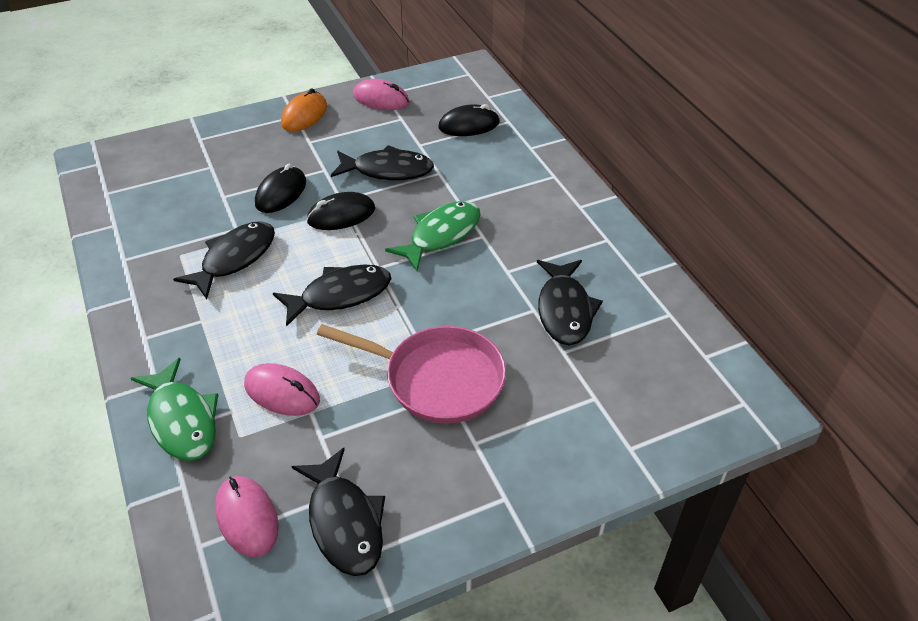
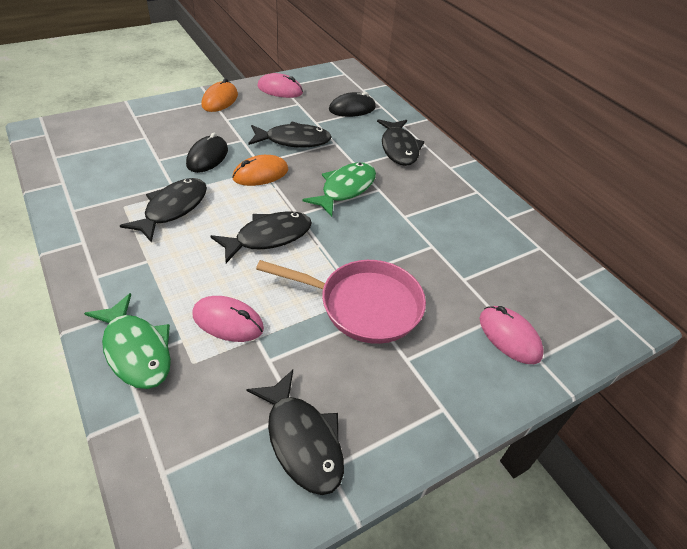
camera: 10 degrees left, 0 degrees up
pink mouse [215,476,279,557] -> pink mouse moved to [479,306,544,364]
black mouse [307,192,375,230] -> orange mouse [232,155,288,186]
black fish [537,260,603,345] -> black fish moved to [377,119,424,166]

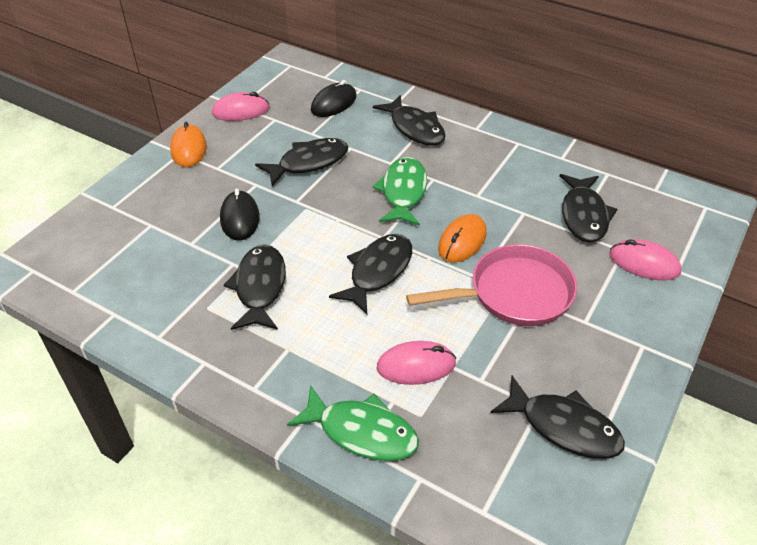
camera: 25 degrees left, 0 degrees up
orange mouse [232,155,288,186] -> orange mouse moved to [438,214,487,263]
none -> black fish [560,174,618,243]

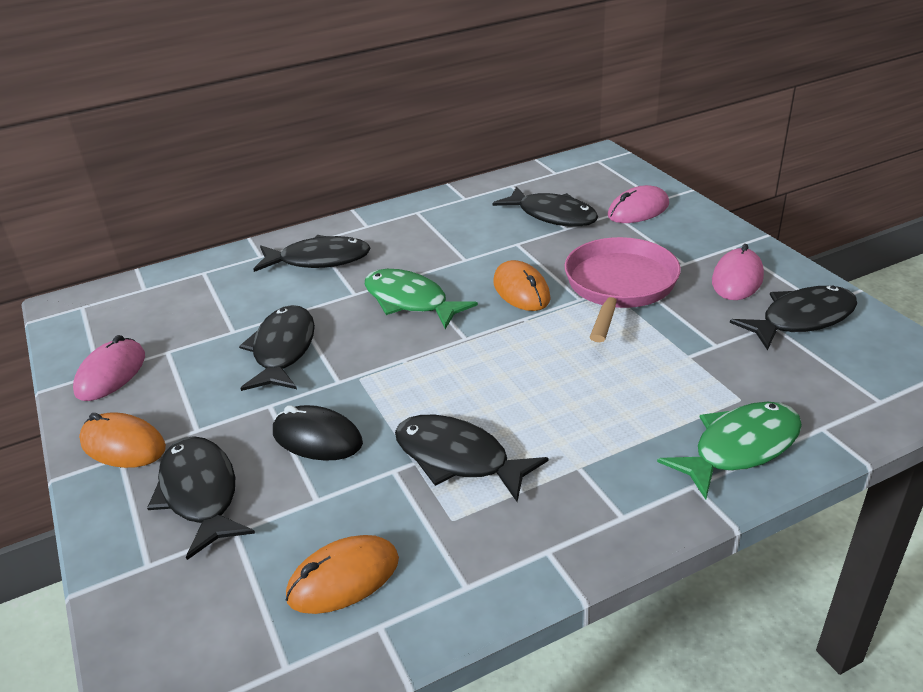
camera: 55 degrees left, 10 degrees down
black mouse [311,80,357,117] -> none
black fish [329,234,412,315] -> black fish moved to [147,436,255,560]
pink mouse [377,341,456,385] -> pink mouse moved to [712,244,764,300]
none -> orange mouse [286,535,399,614]

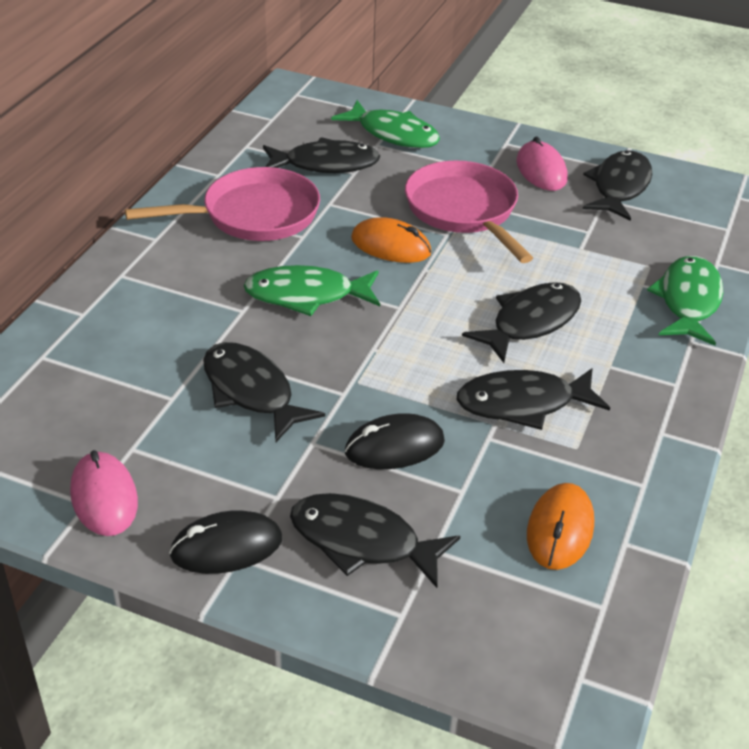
camera: 45 degrees left, 5 degrees up
orange mouse [79,412,166,468] -> black mouse [169,510,282,574]
black fish [253,235,371,272] -> black fish moved to [462,282,581,363]
pink mouse [608,185,669,223] -> green fish [331,100,440,148]
none -> pink pan [125,167,320,241]

